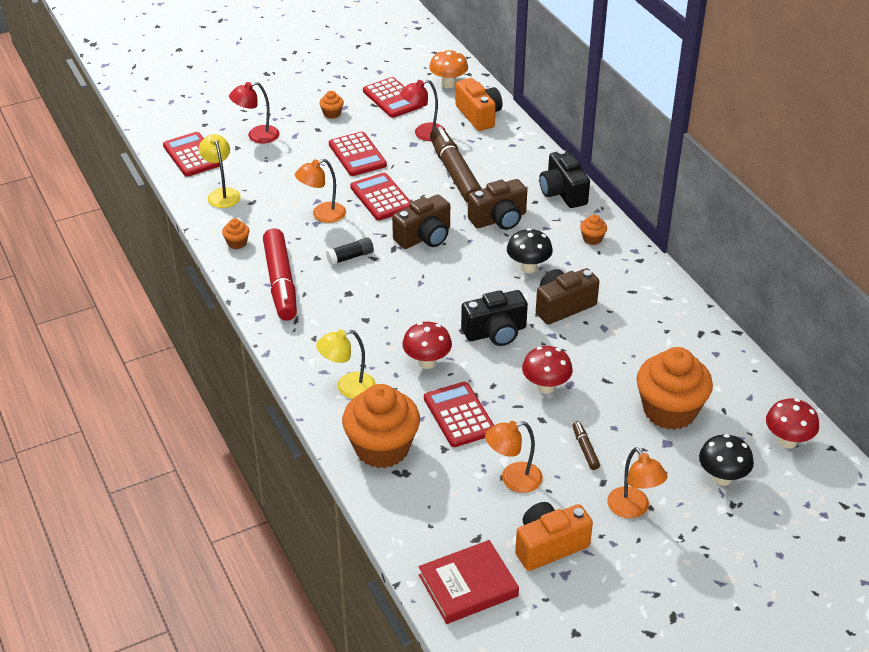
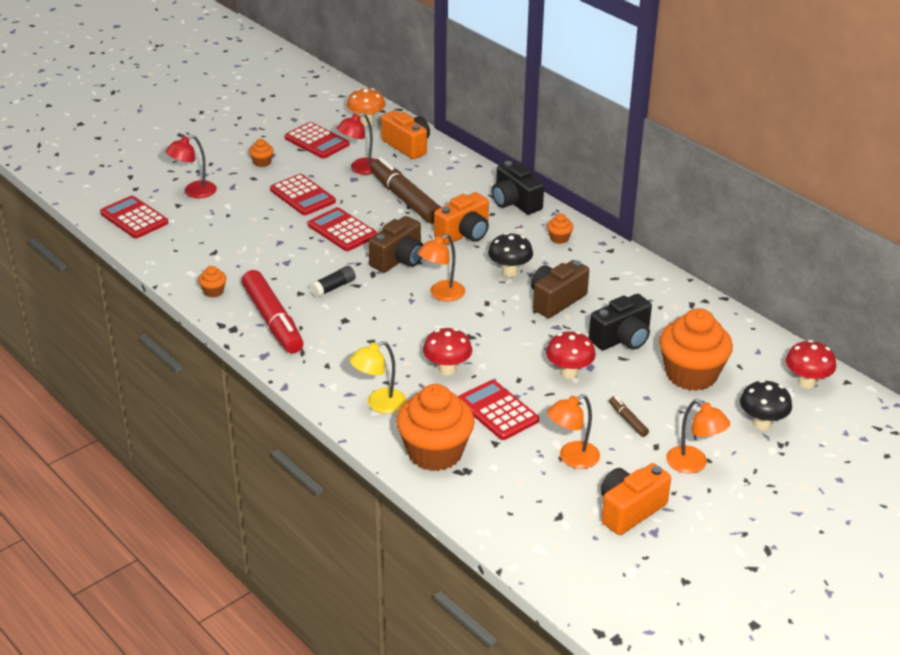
camera: 15 degrees left, 5 degrees down
yellow lamp [199,134,241,208] -> none
orange lamp [295,159,346,223] -> orange lamp moved to [418,234,465,301]
red book [419,540,519,624] -> none
black camera [461,290,528,346] -> black camera moved to [589,294,652,350]
brown camera [468,179,527,230] -> orange camera [434,192,489,244]

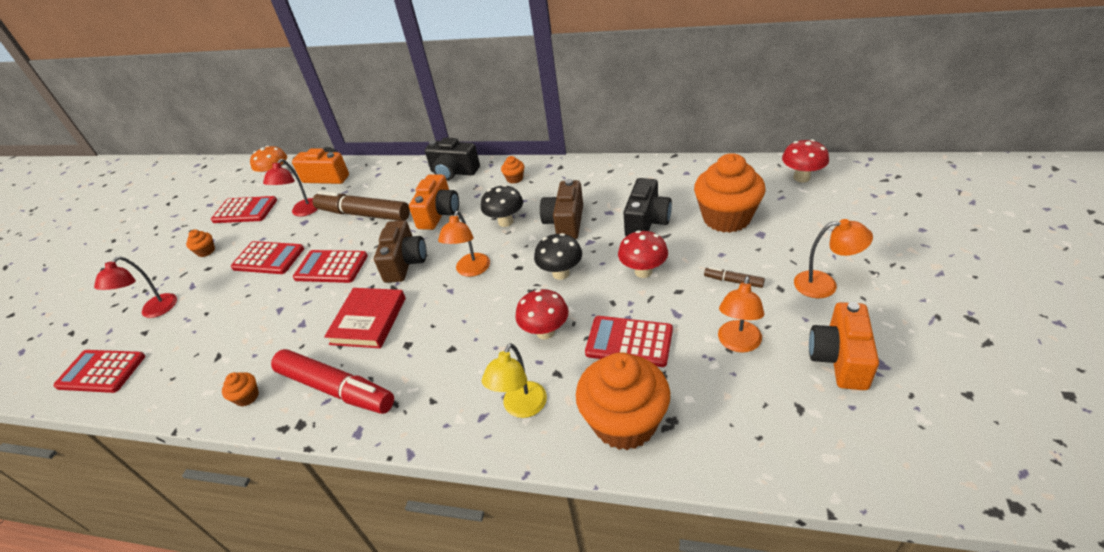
camera: 30 degrees left, 5 degrees up
black glue stick [310,266,356,297] -> red book [324,288,406,348]
black mushroom [740,380,792,430] -> black mushroom moved to [534,233,582,280]

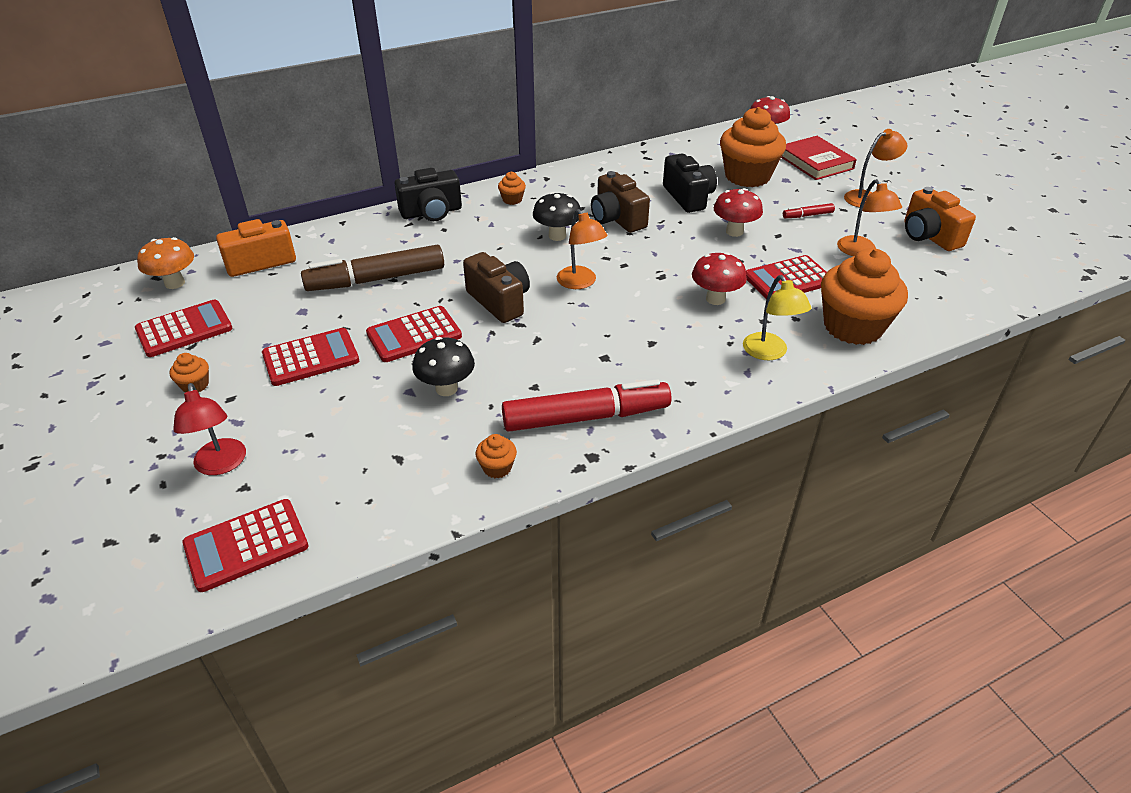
camera: 45 degrees left, 0 degrees up
red lamp [263,159,318,217] -> none
red book [324,288,406,348] -> red book moved to [781,136,857,180]
orange camera [409,174,459,230] -> none
black mushroom [534,233,582,280] -> black mushroom moved to [412,337,475,396]
brown marker [704,267,765,288] -> red marker [783,203,835,218]

